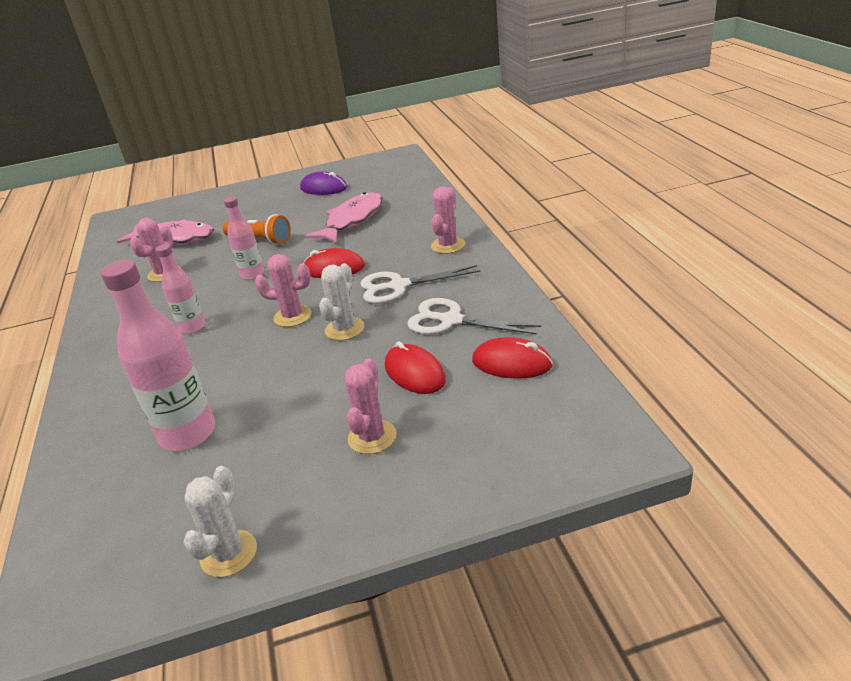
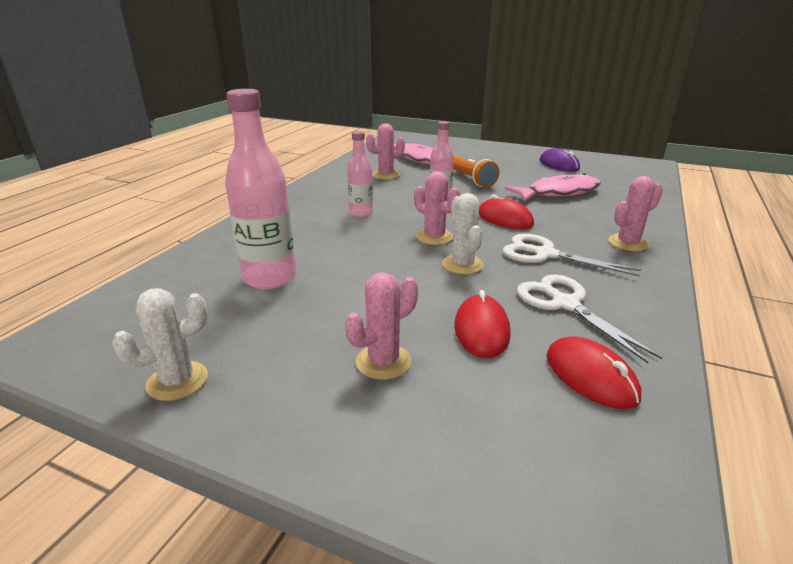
camera: 35 degrees right, 5 degrees down
white cactus [319,263,364,341] -> white cactus turned 75 degrees counterclockwise [442,193,484,274]

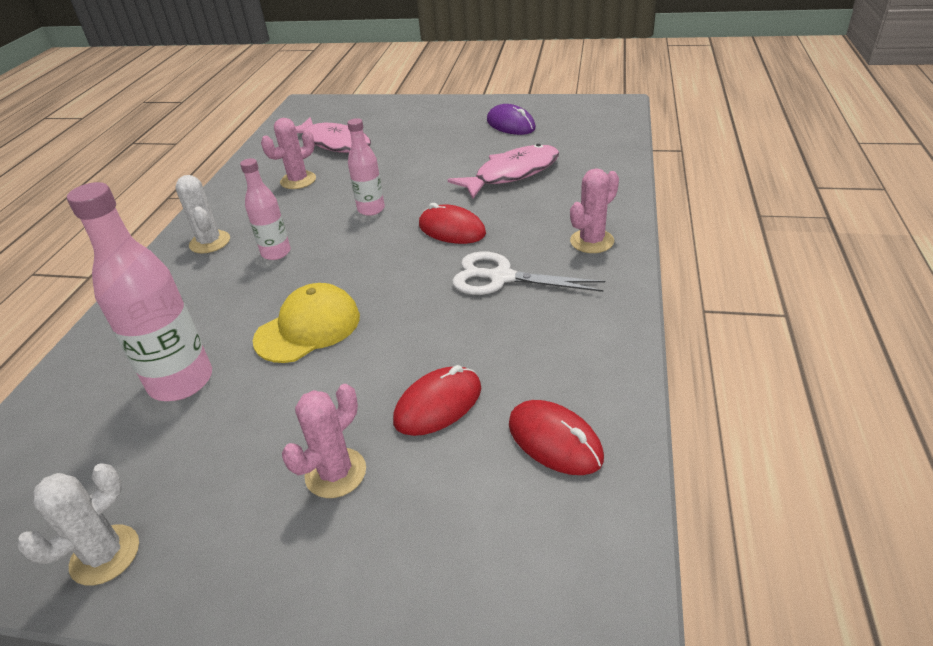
camera: 10 degrees left, 10 degrees up
pink cactus [414,171,460,245] -> none
white cactus [442,193,484,274] -> white cactus moved to [175,175,230,253]
orange flashlight [453,156,499,187] -> none
red mouse [454,290,511,358] -> red mouse turned 60 degrees clockwise [393,365,481,436]
white scissors [517,275,663,363] -> none
none -> yellow cap [253,283,360,363]

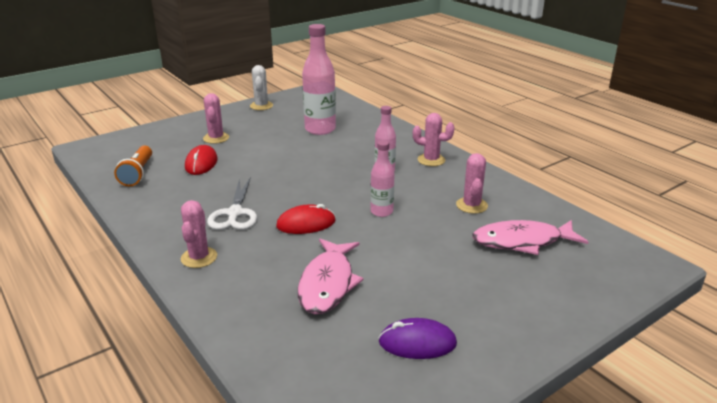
camera: 130 degrees right, 10 degrees down
white cactus [175,175,230,253] -> pink cactus [413,113,455,166]
yellow cap [253,283,360,363] -> none
white scissors [452,251,605,295] -> white scissors turned 120 degrees clockwise [207,177,257,230]
red mouse [509,400,604,475] -> orange flashlight [114,145,152,186]

